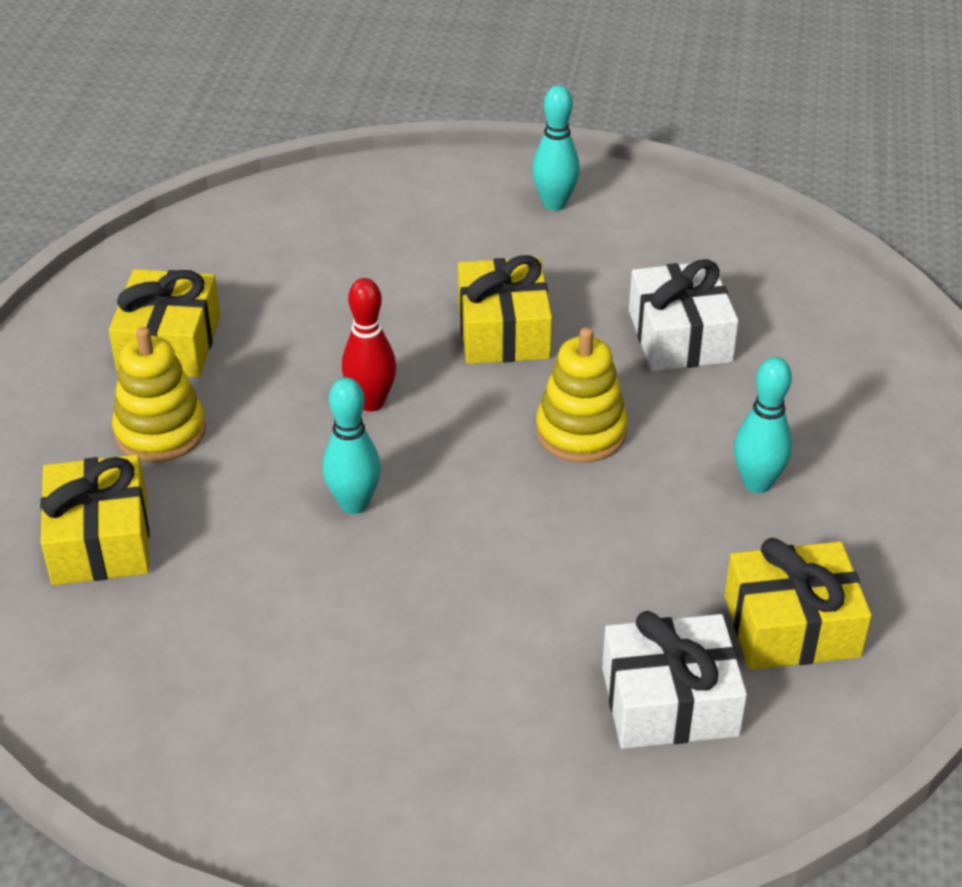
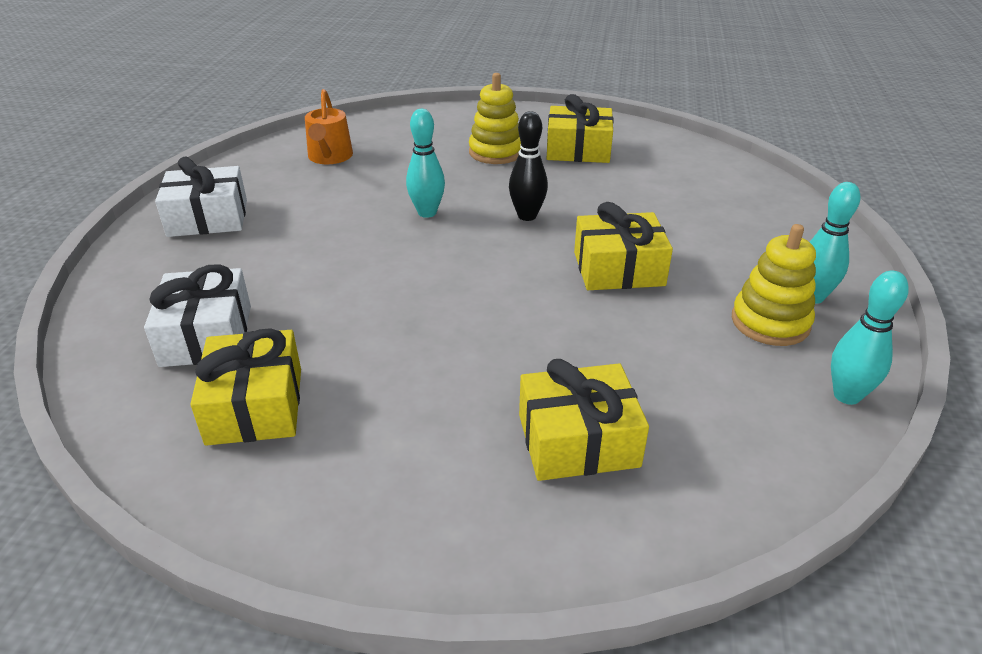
camera: 90 degrees right, 5 degrees down
yellow gift [40,454,149,585] -> yellow gift moved to [519,359,649,481]
red bowling pin [342,278,396,412] -> black bowling pin [509,111,548,221]
yellow stacking toy [536,327,628,463] -> yellow stacking toy moved to [732,224,816,346]
white gift [629,259,739,371] -> white gift moved to [155,157,247,237]
turquoise bowling pin [734,357,792,493] -> turquoise bowling pin moved to [831,270,909,405]
none -> orange watering can [305,89,353,164]

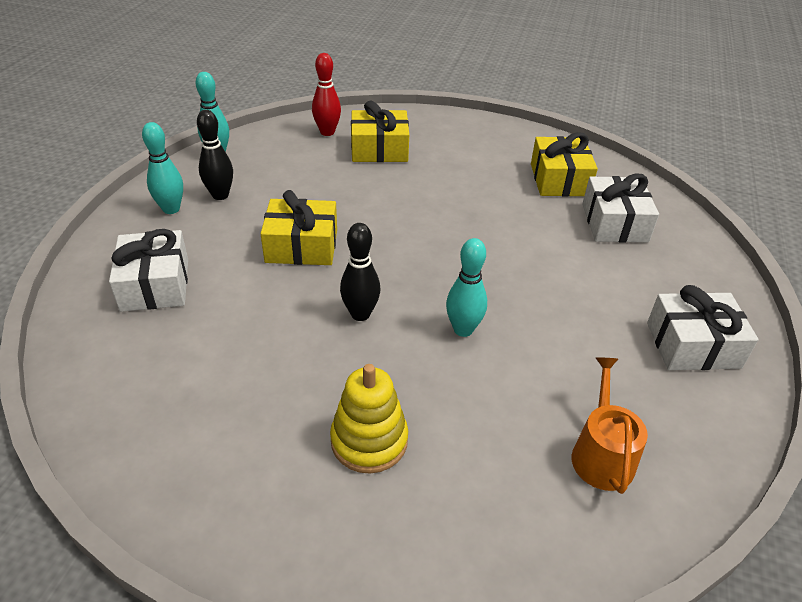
camera: 175 degrees left, 5 degrees up
yellow gift [547,94,614,163] -> none
yellow stacking toy [732,224,816,346] -> black bowling pin [197,110,233,200]
none -> white gift [109,229,188,312]
none -> red bowling pin [312,53,341,136]

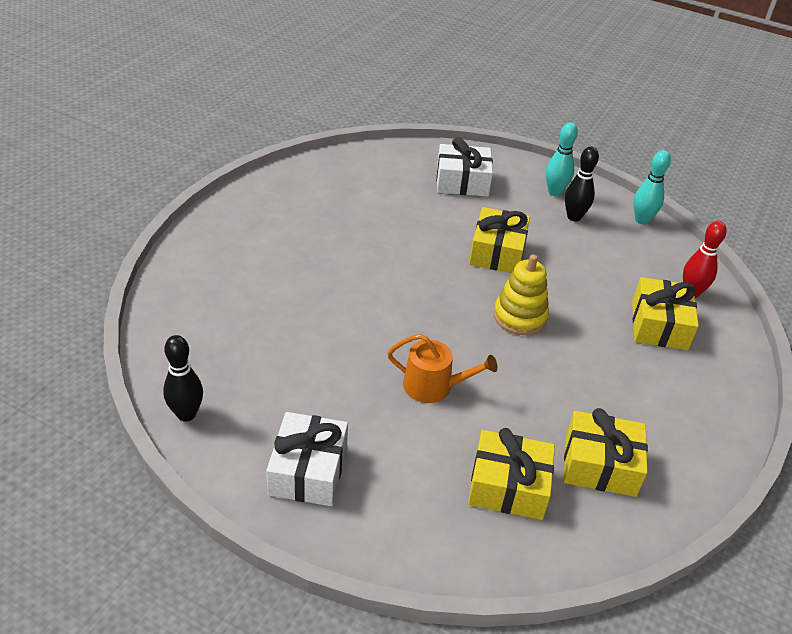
camera: 100 degrees right, 0 degrees up
yellow stacking toy [330,364,408,473] -> yellow stacking toy moved to [493,254,549,335]
black bowling pin [340,223,380,321] -> black bowling pin moved to [163,335,203,422]
turquoise bowling pin [446,238,487,337] -> none
orange watering can [572,357,648,494] -> orange watering can moved to [387,334,498,403]
white gift [582,173,659,243] -> yellow gift [468,428,555,520]

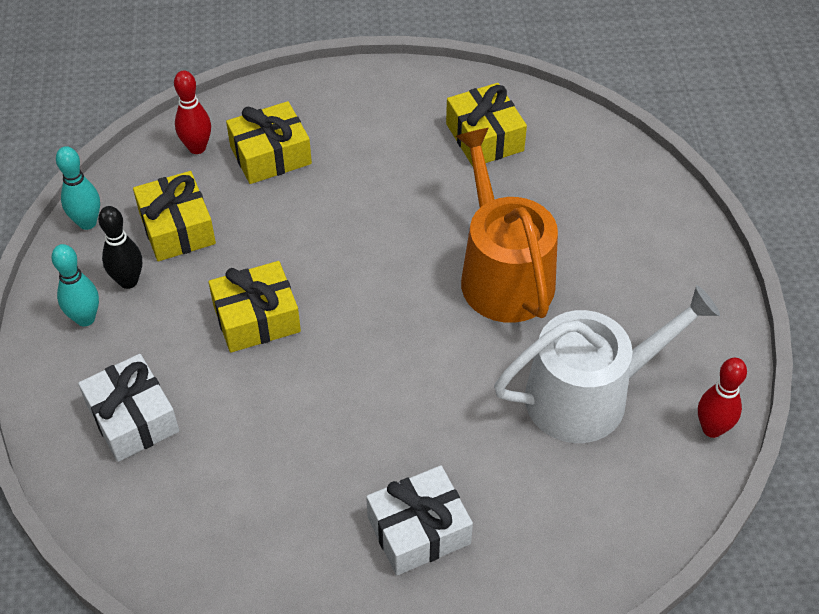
camera: 120 degrees left, 10 degrees up
black bowling pin [163,335,203,422] -> red bowling pin [698,358,747,438]
white gift [266,412,348,506] -> white gift moved to [366,465,473,575]
orange watering can [387,334,498,403] -> orange watering can [456,128,558,323], size x1.84
yellow gift [468,428,555,520] -> yellow gift moved to [133,171,216,261]
yellow stacking toy [493,254,549,335] -> none
none -> white watering can [494,285,720,443]

